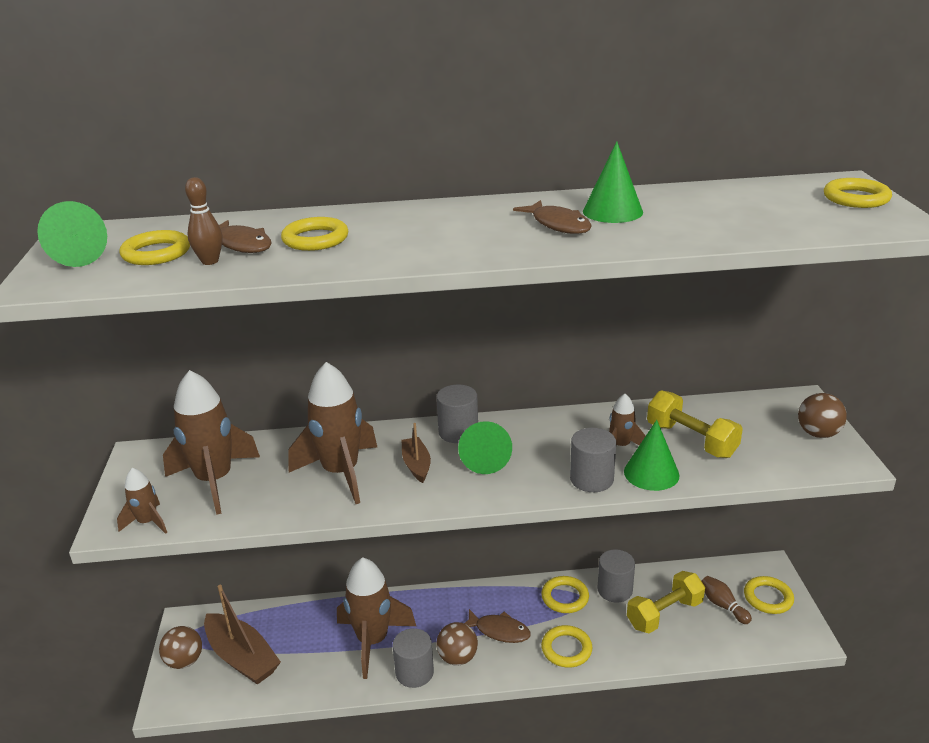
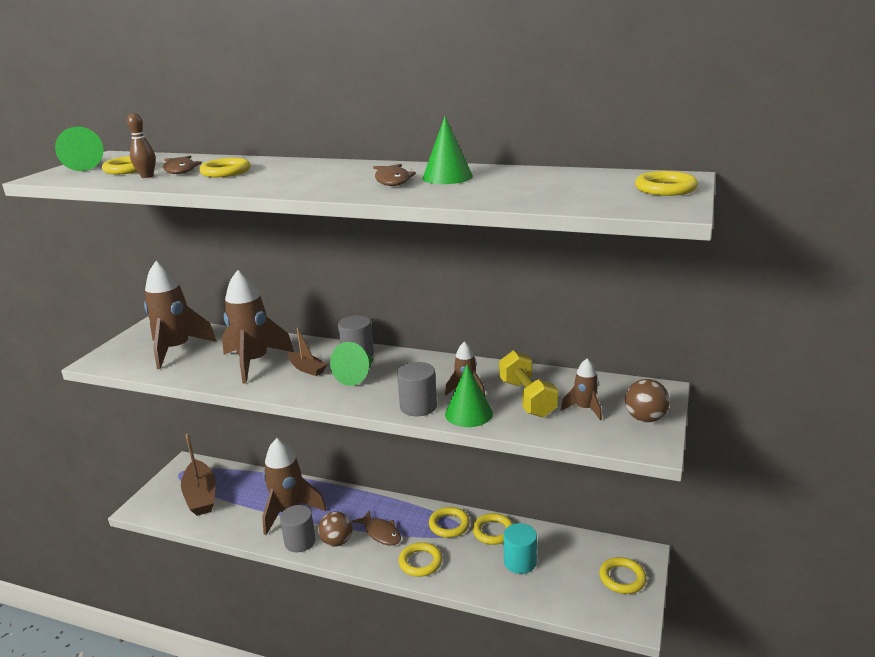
camera: 25 degrees right, 5 degrees down
brown rocket [117,468,167,534] -> brown rocket moved to [561,358,602,420]
brown ball [159,626,202,669] -> none
brown boat [402,423,431,483] -> brown boat turned 120 degrees clockwise [287,328,327,376]
grey cylinder [598,549,635,603] -> yellow ring [473,513,513,545]
yellow dumbbell [627,571,705,633] -> turquoise cylinder [503,523,537,574]
brown bowling pin [702,576,752,624] -> none

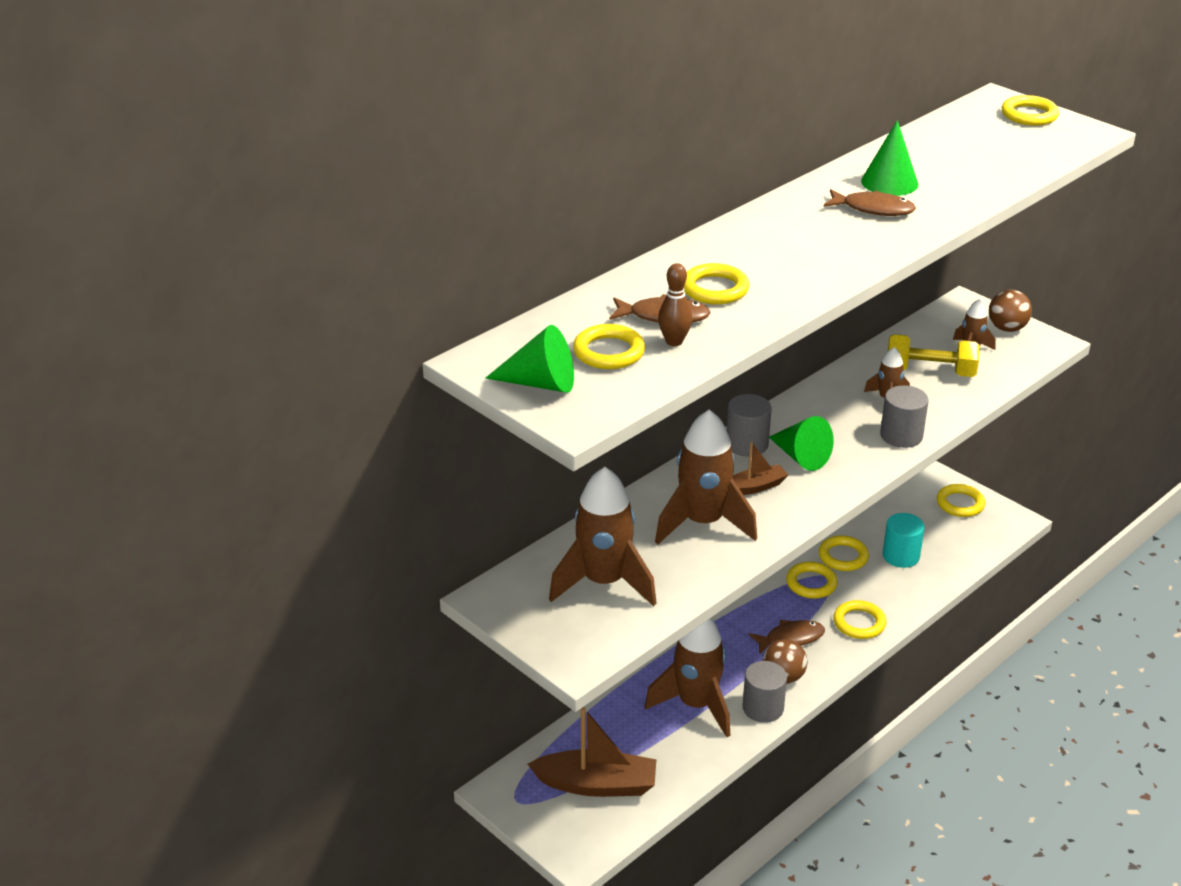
camera: 65 degrees left, 10 degrees up
green cone [445,364,493,427] -> none

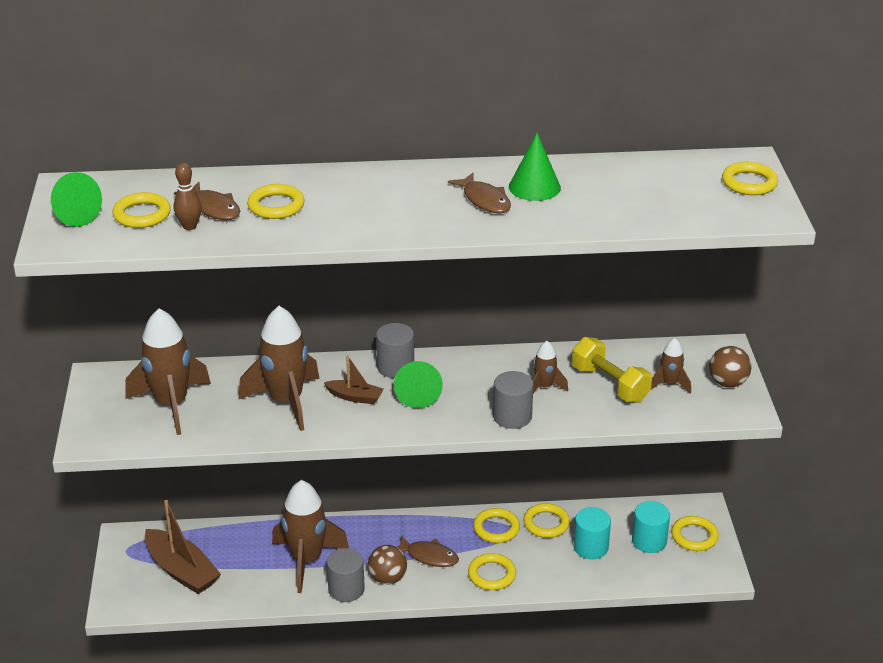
camera: 40 degrees right, 0 degrees up
none -> turquoise cylinder [632,501,670,553]

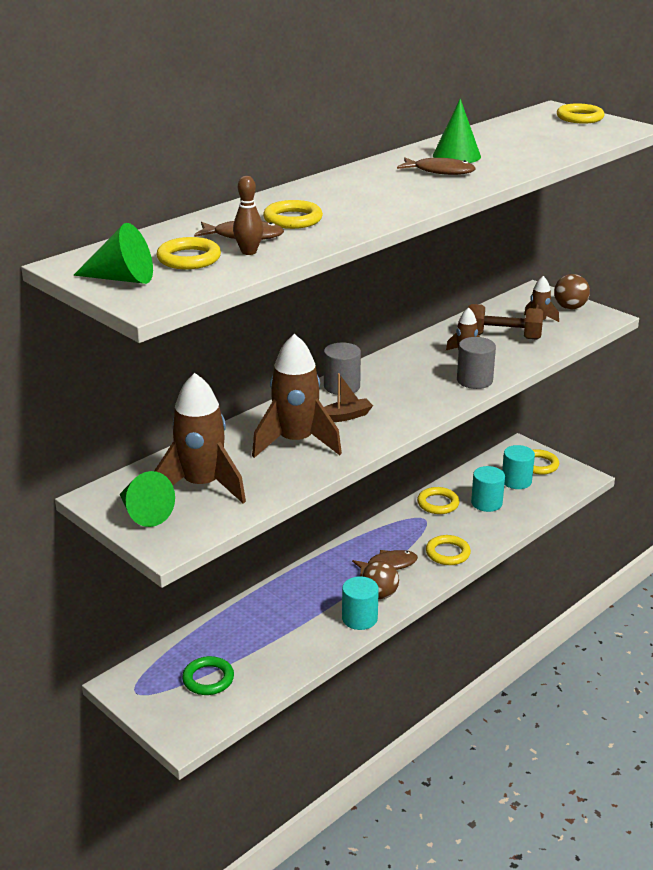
camera: 40 degrees left, 5 degrees down
brown boat [145,500,221,594] -> green ring [182,656,234,695]
brown rocket [272,480,349,593] -> none
grey cylinder [327,548,365,602] -> turquoise cylinder [342,576,379,630]
green cone [394,361,443,408] -> green cone moved to [120,471,175,527]
yellow ring [473,508,520,543] -> none
yellow dumbbell [572,337,652,403] -> brown dumbbell [468,304,543,339]

